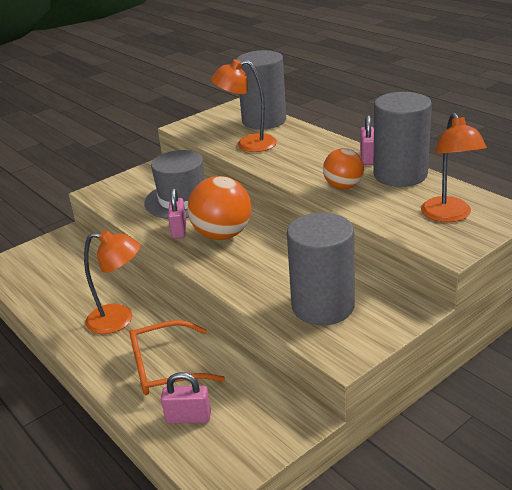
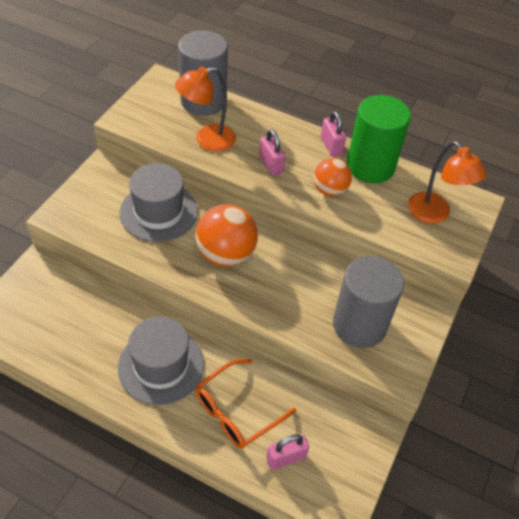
camera: 30 degrees left, 20 degrees up
orange lamp [84,230,141,334] -> grey hat [118,316,204,405]
pink padlock [168,188,186,239] -> pink padlock moved to [259,129,285,176]
grey cylinder [373,92,432,187] -> green cylinder [347,95,411,183]

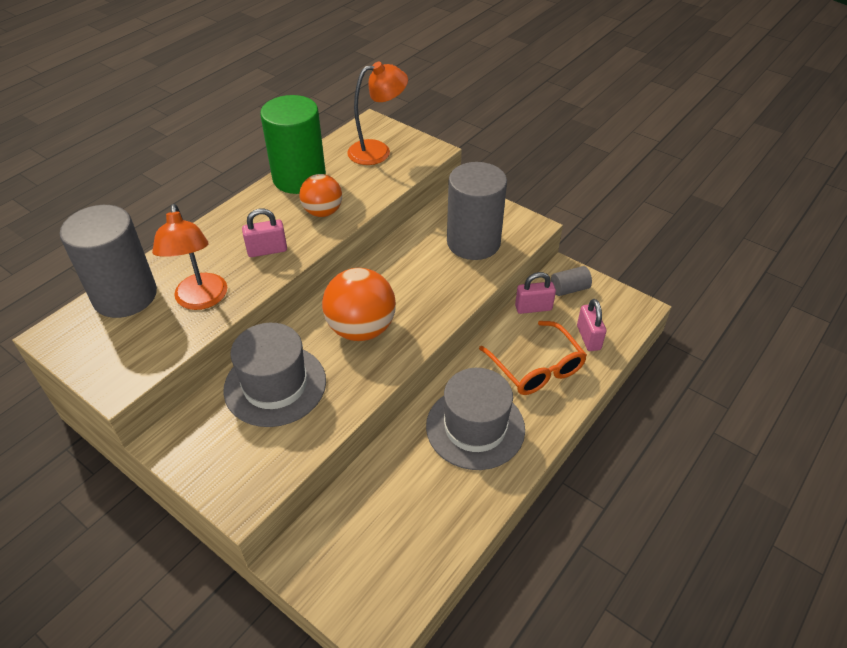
camera: 75 degrees left, 5 degrees down
pink padlock [321,111,346,157] -> pink padlock moved to [515,272,556,314]
none -> grey cylinder [551,266,592,296]

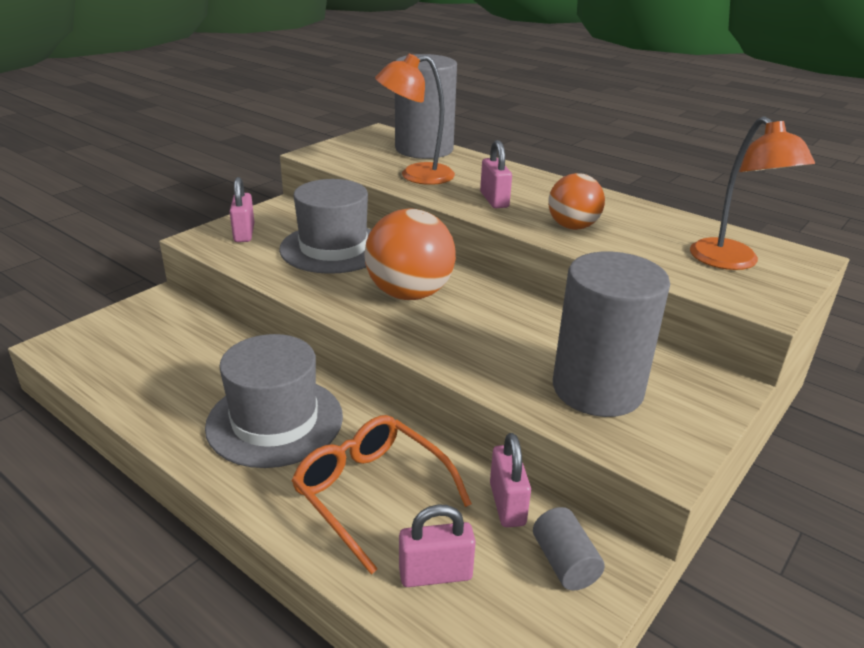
camera: 90 degrees right, 15 degrees down
green cylinder [260,95,326,194] -> none
orange glasses [479,321,587,395] -> orange glasses turned 75 degrees clockwise [291,415,472,574]
none -> pink padlock [230,177,255,242]

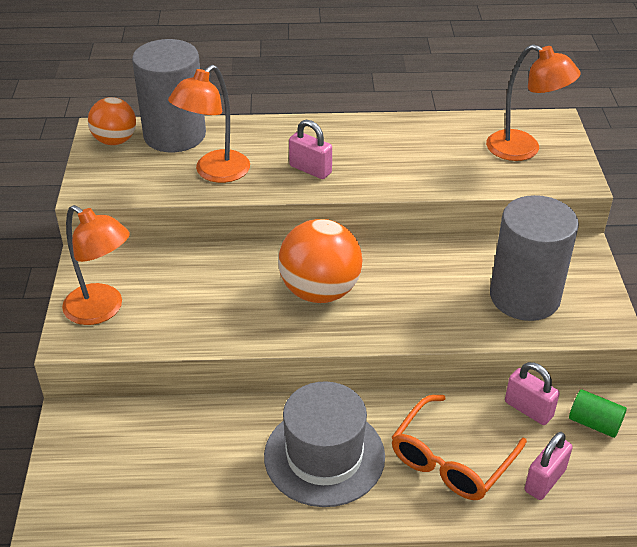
camera: 40 degrees left, 10 degrees up
pink padlock [230,177,255,242] -> orange lamp [62,205,130,325]
grey hat [279,179,371,274] -> none
orange glasses [291,415,472,574] -> orange glasses turned 60 degrees counterclockwise [391,395,527,500]
grey cylinder [533,507,605,591] -> green cylinder [569,389,627,438]
orange ball [548,173,605,230] -> orange ball moved to [88,97,136,145]

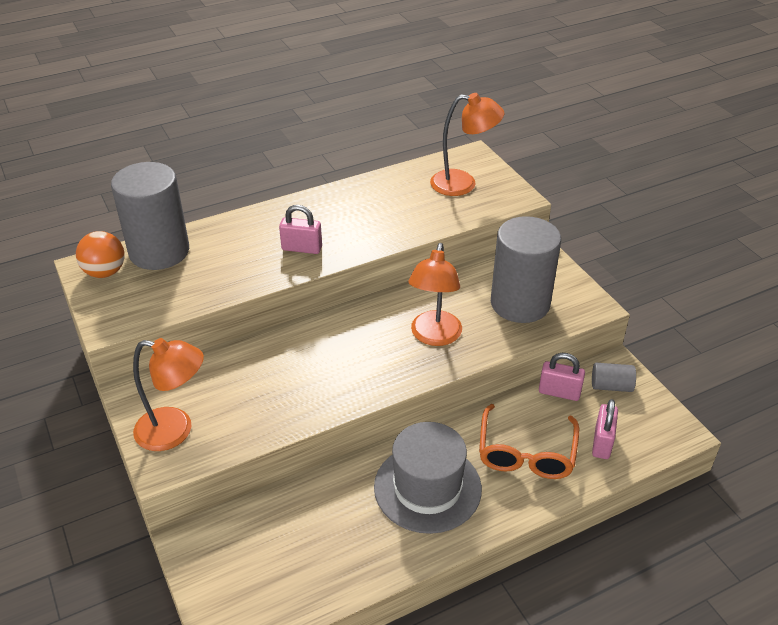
camera: 25 degrees left, 0 degrees up
orange lamp [168,65,250,183] -> orange lamp moved to [408,243,462,346]
orange ball [278,219,363,303] -> none
green cylinder [569,389,627,438] -> grey cylinder [592,363,636,392]

